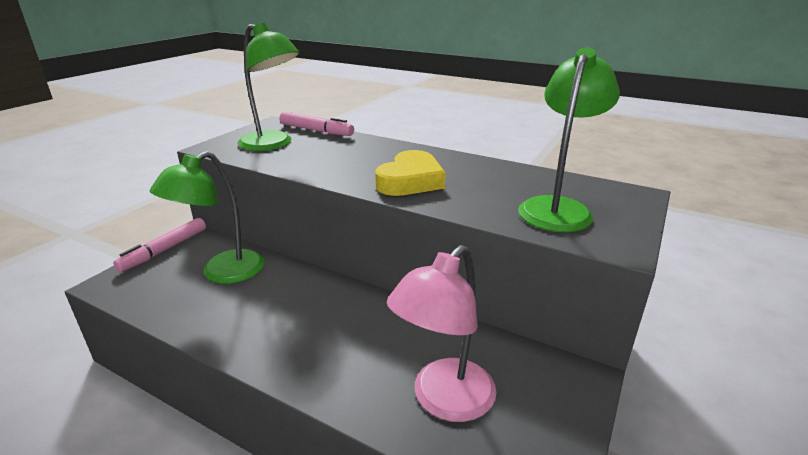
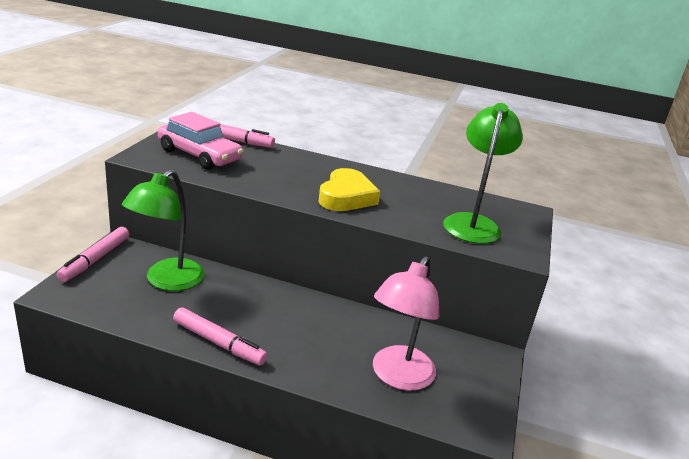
camera: 15 degrees left, 0 degrees up
green lamp [238,23,300,151] -> pink car [158,112,244,170]
none -> pink marker [173,307,268,365]

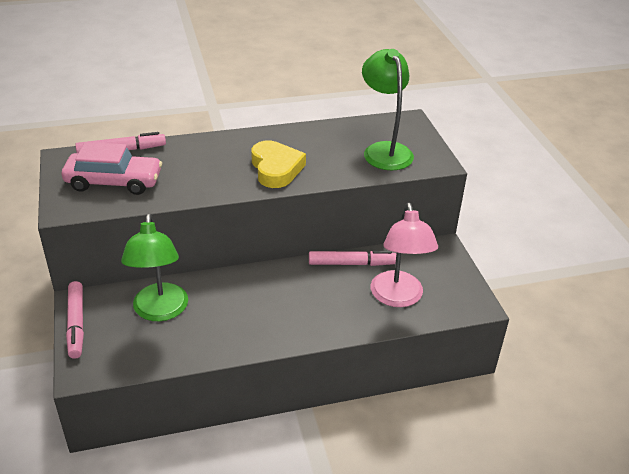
camera: 30 degrees left, 10 degrees up
pink marker [173,307,268,365] -> pink marker moved to [309,251,396,266]

